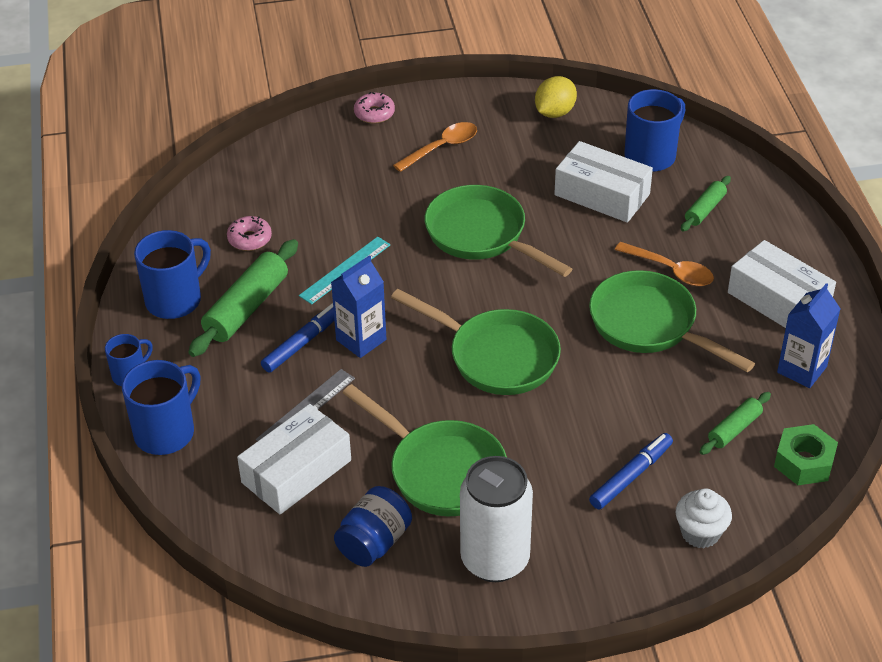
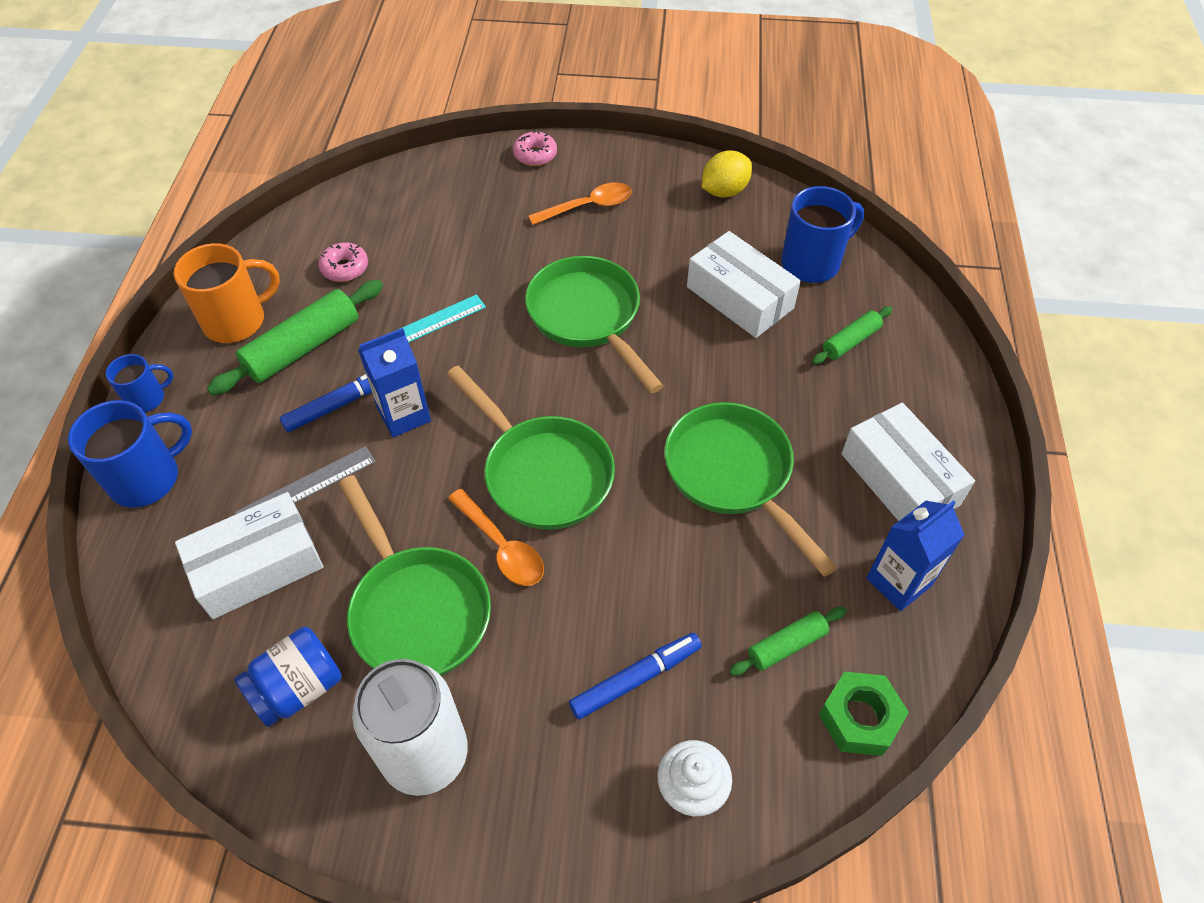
camera: 15 degrees right, 10 degrees up
blue mug [134,230,211,319] -> orange mug [174,243,280,343]
orange spoon [615,242,714,286] -> orange spoon moved to [448,489,544,586]

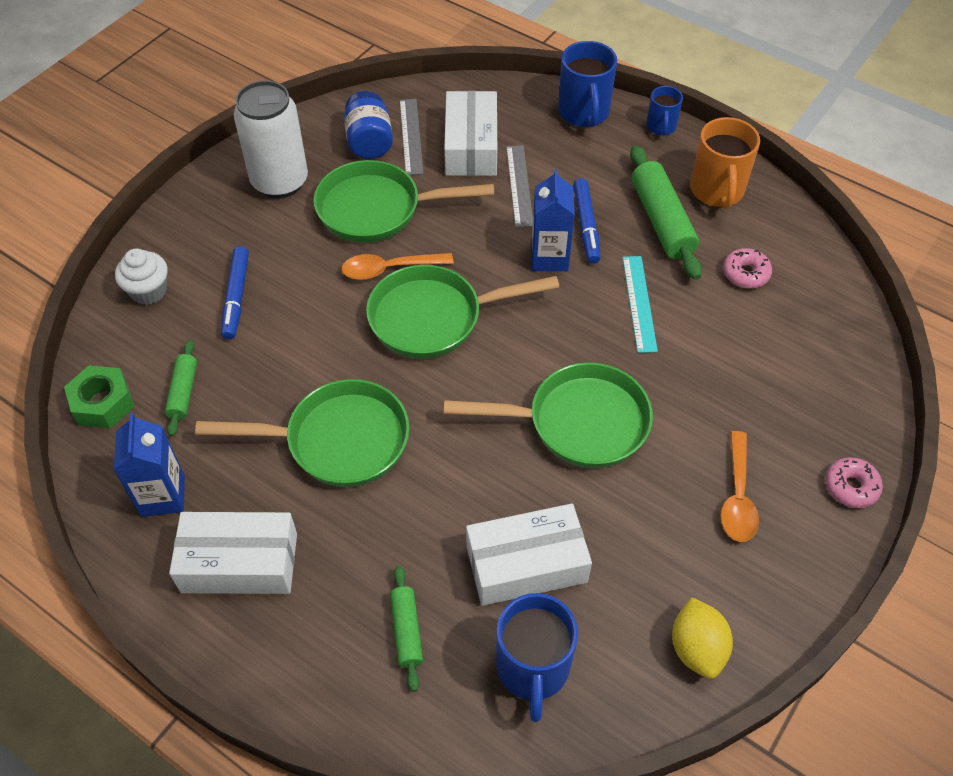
camera: 120 degrees right, 0 degrees up
none -> grey ruler [400,99,423,175]

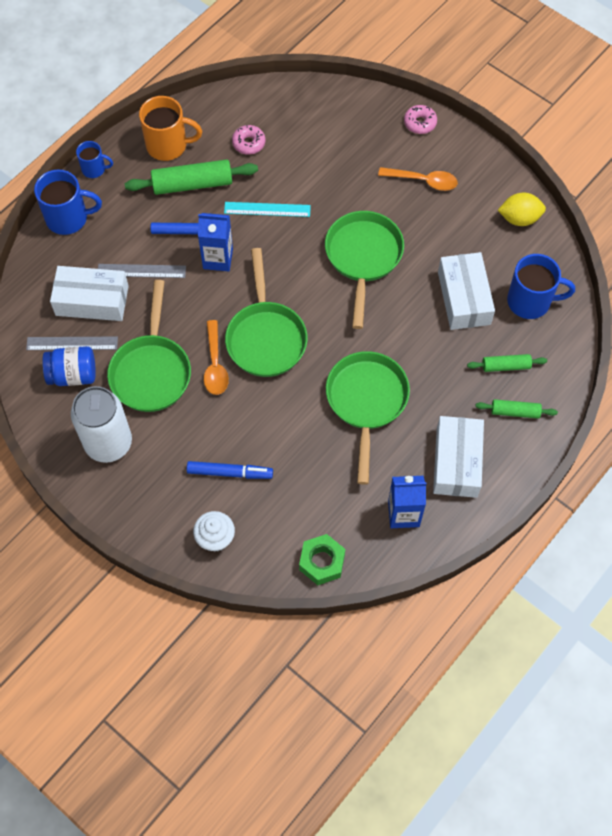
camera: 85 degrees left, 10 degrees up
green rolling pin [165,340,197,436] -> green rolling pin moved to [475,399,558,419]

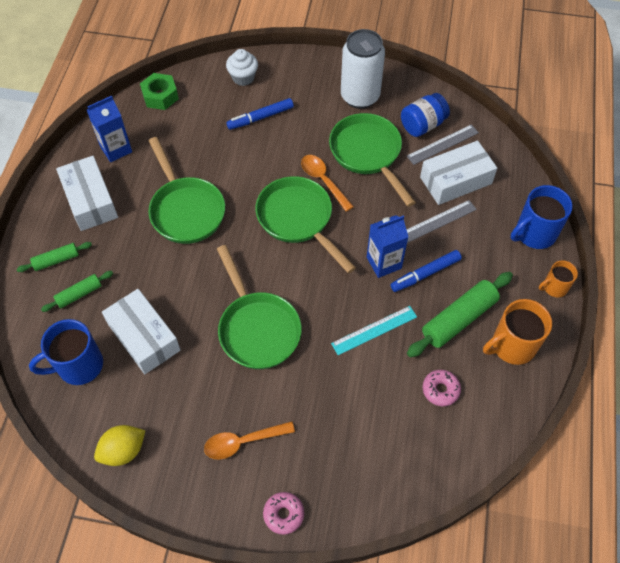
camera: 150 degrees right, 5 degrees down
blue mug [76,141,113,178] -> orange mug [539,261,578,297]

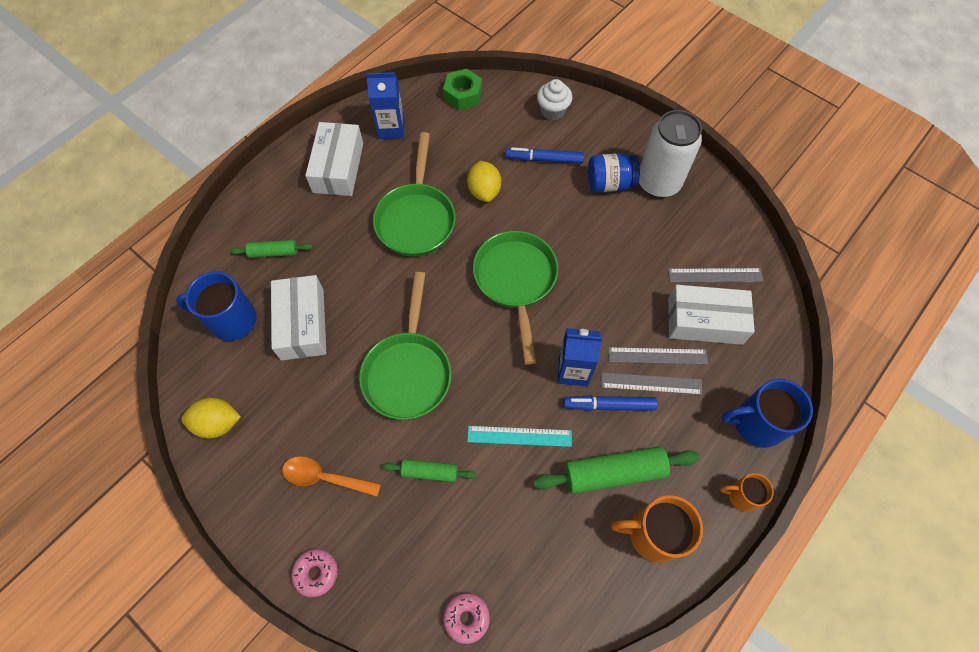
camera: 30 degrees right, 5 degrees up
green rolling pin [17,242,92,272] -> green rolling pin moved to [383,459,476,482]
orange spoon [301,155,354,212] -> none
green pan [329,113,416,207] -> none
blue jar [401,93,450,137] -> blue jar moved to [588,153,640,192]
pink donut [423,370,461,406] -> pink donut moved to [443,593,490,644]
none -> yellow lemon [467,161,501,202]
none -> grey ruler [601,373,702,395]

